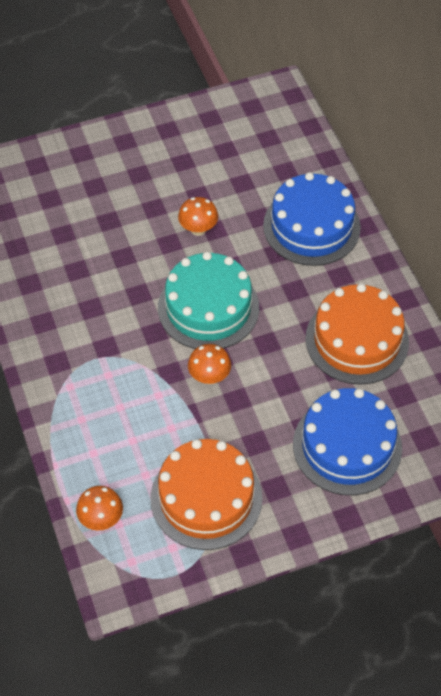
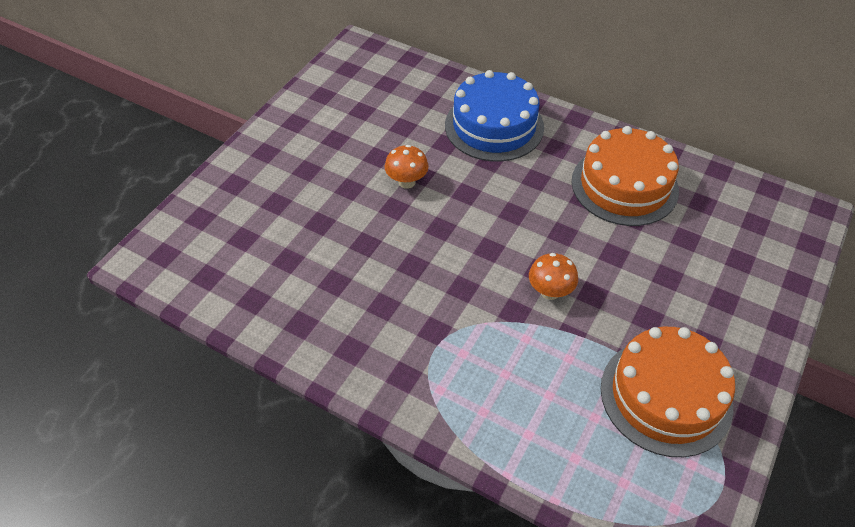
camera: 40 degrees left, 5 degrees down
orange mushroom [76,486,123,530] -> none
turquoise cake [158,252,259,349] -> none
blue cake [293,388,402,495] -> none

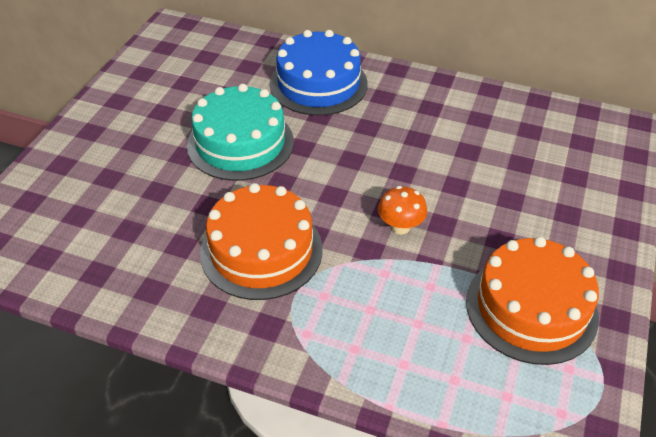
camera: 10 degrees left, 5 degrees down
orange mushroom [385,145,429,189] -> turquoise cake [187,84,294,181]
orange cake [572,126,679,226] -> orange cake moved to [200,183,323,300]

